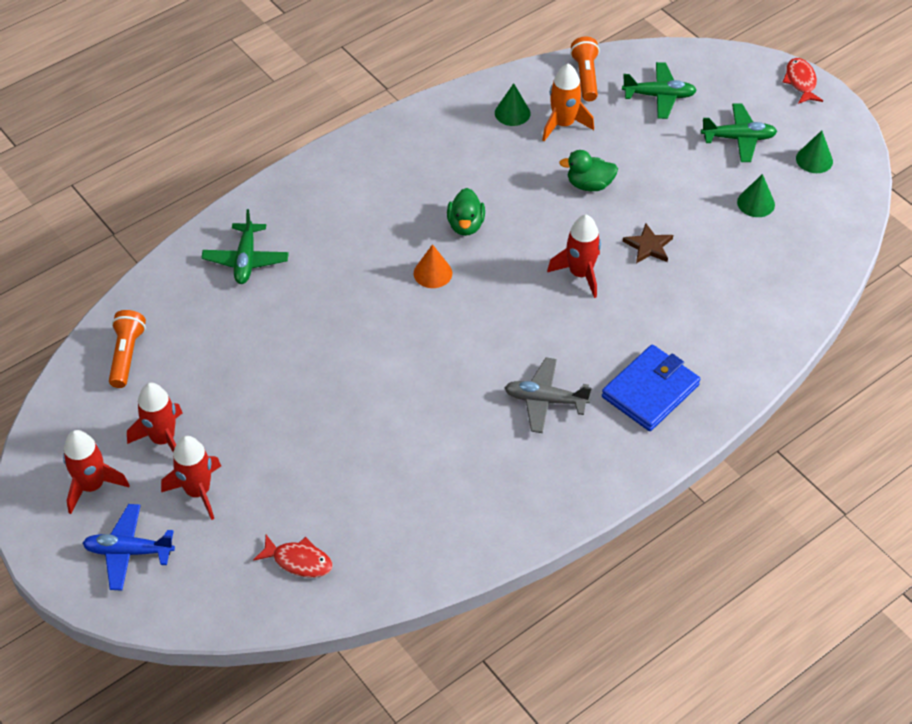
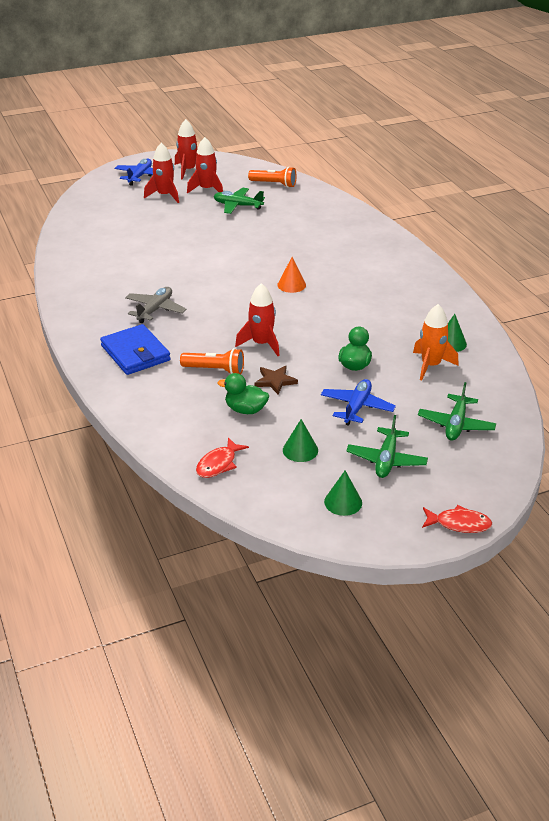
camera: 105 degrees right, 15 degrees down
green plane [201,209,289,284] -> green plane moved to [214,188,265,214]
red fish [253,535,333,578] -> red fish moved to [196,437,249,478]
green duck [447,188,485,236] -> green duck moved to [217,373,269,414]
orange flashlight [570,37,599,101] -> orange flashlight moved to [180,348,244,375]
none -> blue plane [321,379,396,426]

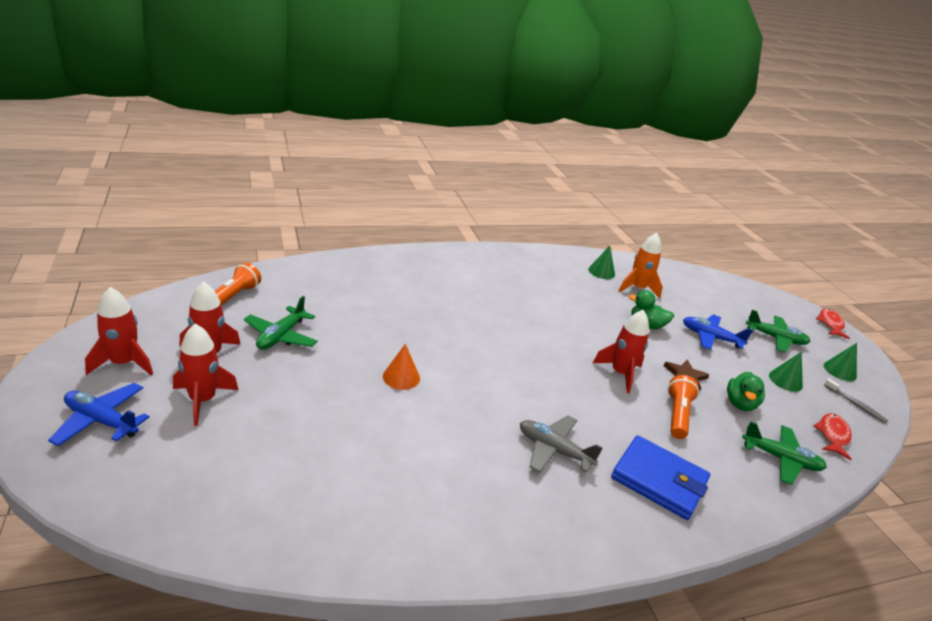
camera: 90 degrees left, 5 degrees down
blue wallet [100,324,171,375] -> blue wallet turned 60 degrees clockwise [611,435,710,520]
red fish [196,437,249,478] -> red fish turned 105 degrees counterclockwise [814,413,852,460]
orange cone [277,257,306,293] -> orange cone moved to [383,344,420,390]
green plane [418,382,496,441] -> green plane moved to [742,421,827,485]
none -> grey toothbrush [824,379,888,423]

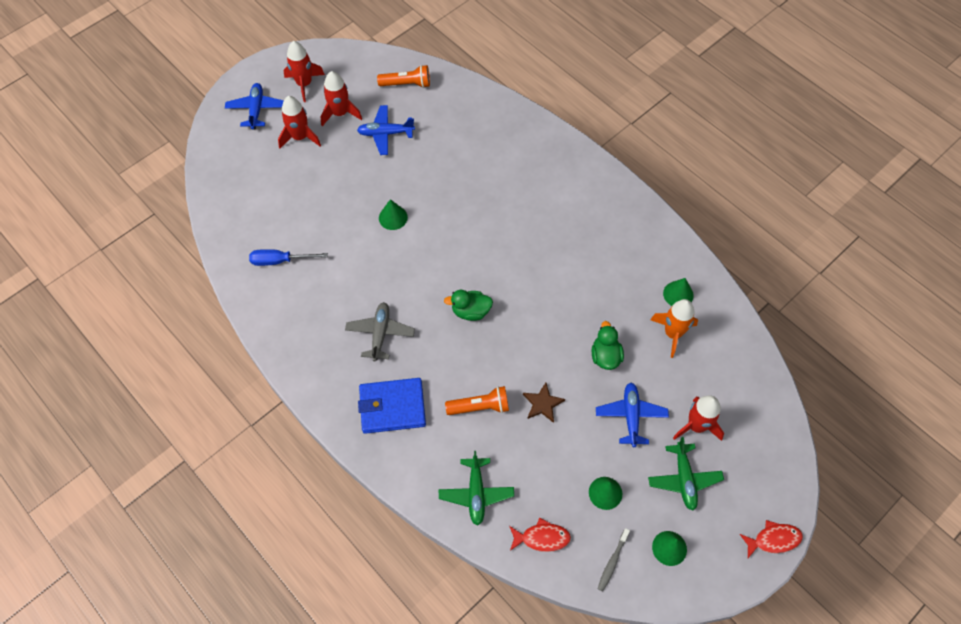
camera: 70 degrees right, 30 degrees up
green plane [244,296,318,350] -> blue plane [357,105,415,155]
orange cone [383,344,420,390] -> green cone [379,199,408,230]
red rocket [593,310,649,393] -> red rocket moved to [673,395,724,441]
blue wallet [611,435,710,520] -> blue wallet turned 75 degrees clockwise [358,378,426,434]
green duck [727,372,765,411] -> green duck moved to [444,290,493,321]
none -> blue screwdriver [249,249,328,266]

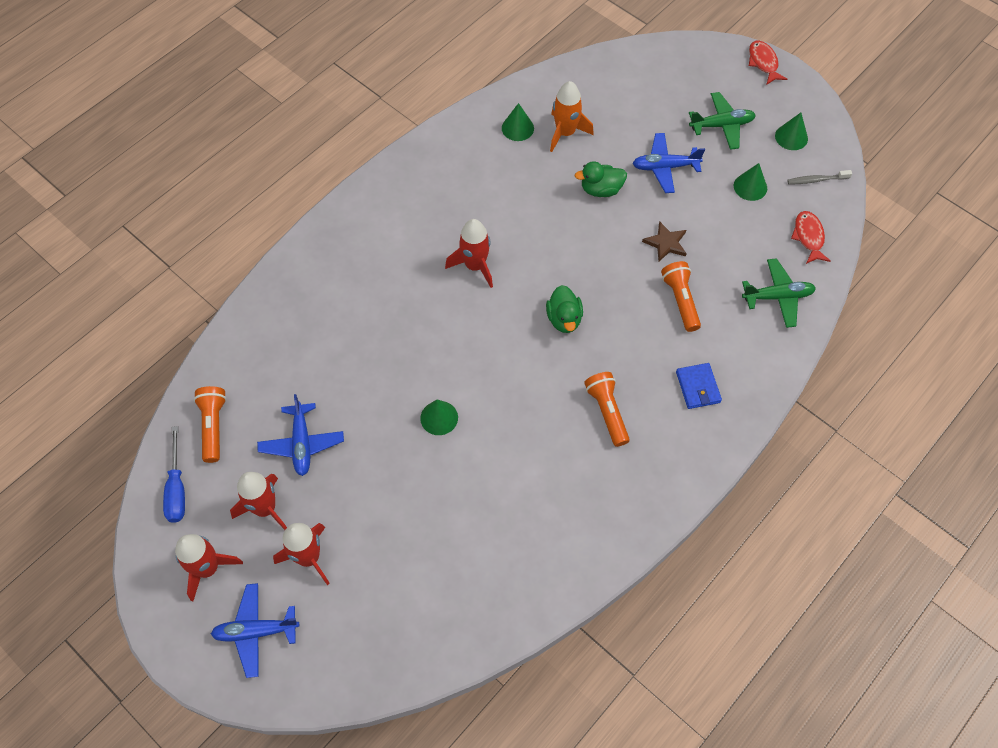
camera: 95 degrees left, 0 degrees up
blue screwdriver [249,249,328,266] -> blue screwdriver moved to [163,426,185,523]
grey plane [345,302,415,361] -> orange flashlight [584,372,630,447]
blue wallet [358,378,426,434] -> blue wallet [676,363,722,409], size x0.60
grey toothbrush [598,528,630,592] -> grey toothbrush turned 150 degrees clockwise [787,170,852,184]
red rocket [673,395,724,441] -> red rocket moved to [445,219,493,288]

